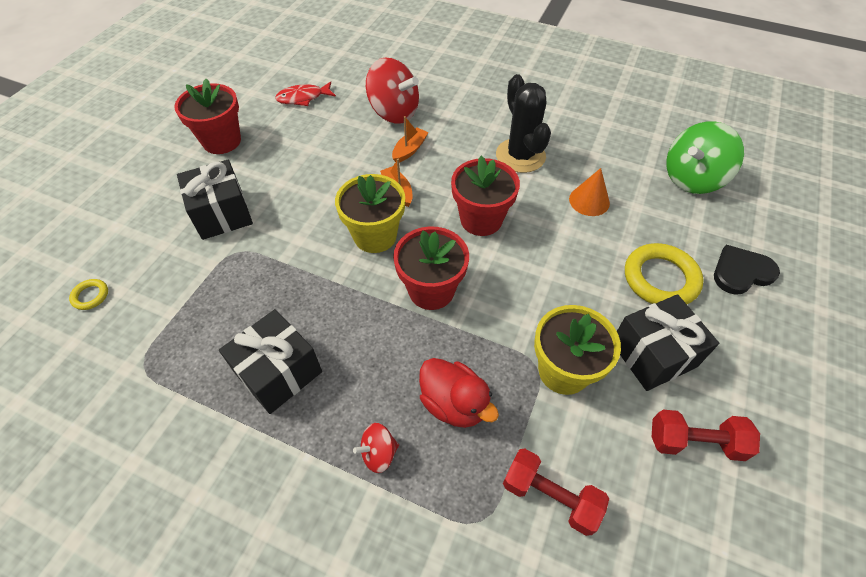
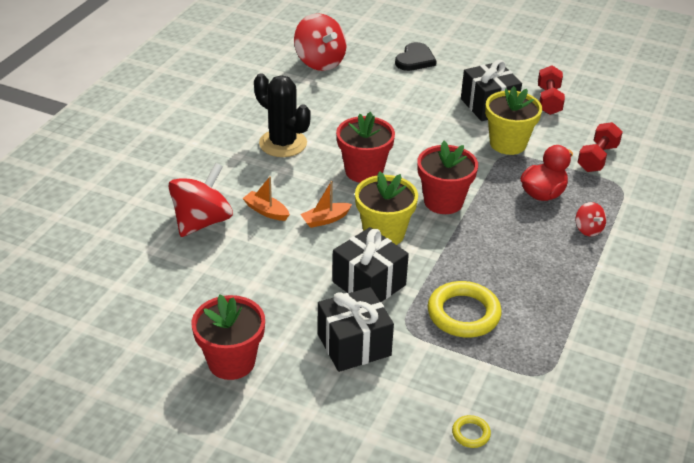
camera: 90 degrees left, 15 degrees down
black gift [219,309,322,414] -> black gift moved to [332,227,409,302]
red fish [275,81,336,106] -> none
black cactus [496,74,551,173] -> black cactus turned 60 degrees clockwise [254,73,311,157]
orange cone [569,168,610,216] -> none
yellow ring [625,243,703,304] -> yellow ring moved to [428,281,502,338]
green spinning top [666,121,744,194] -> red spinning top [294,13,346,71]
black heart [714,245,780,295] -> black heart turned 135 degrees counterclockwise [395,42,437,71]

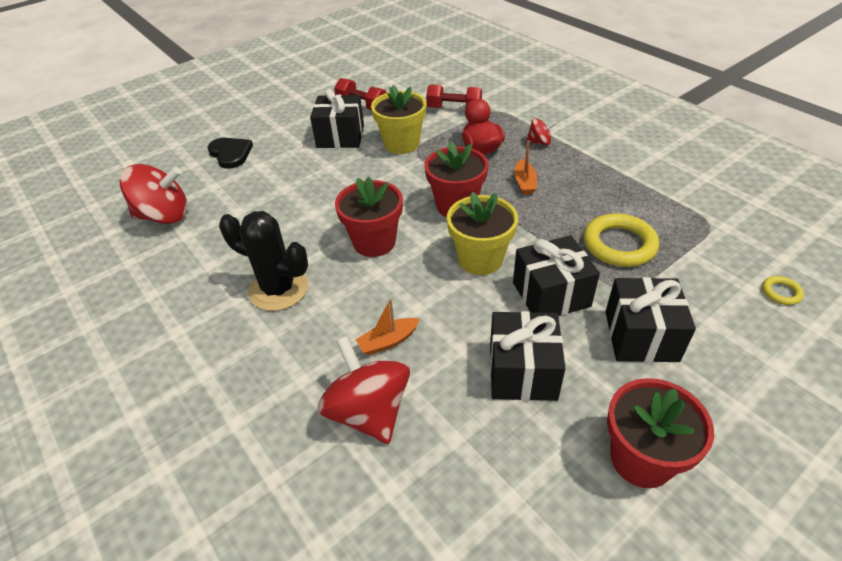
camera: 60 degrees left, 5 degrees up
black cactus [254,73,311,157] -> black cactus turned 45 degrees clockwise [219,211,308,311]
orange boat [300,181,352,228] -> orange boat moved to [514,141,537,195]
red dumbbell [578,122,623,172] -> red dumbbell turned 45 degrees counterclockwise [426,84,482,108]
none -> black gift [490,311,566,401]

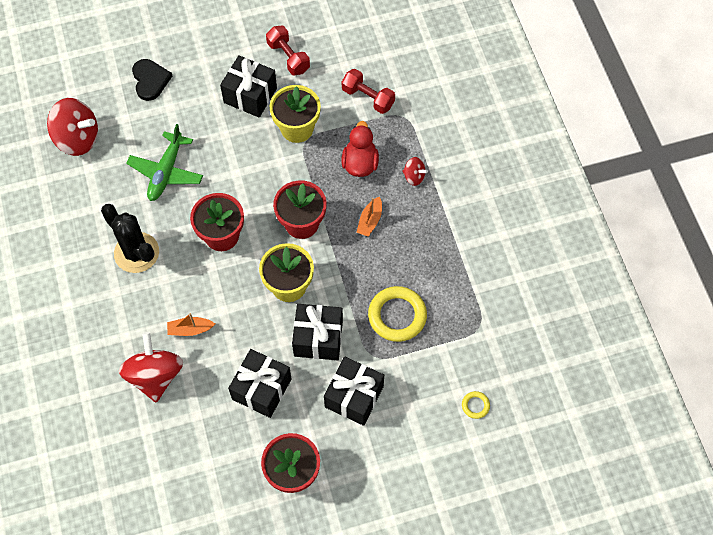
camera: 20 degrees right, 20 degrees up
none -> green plane [126,124,203,201]

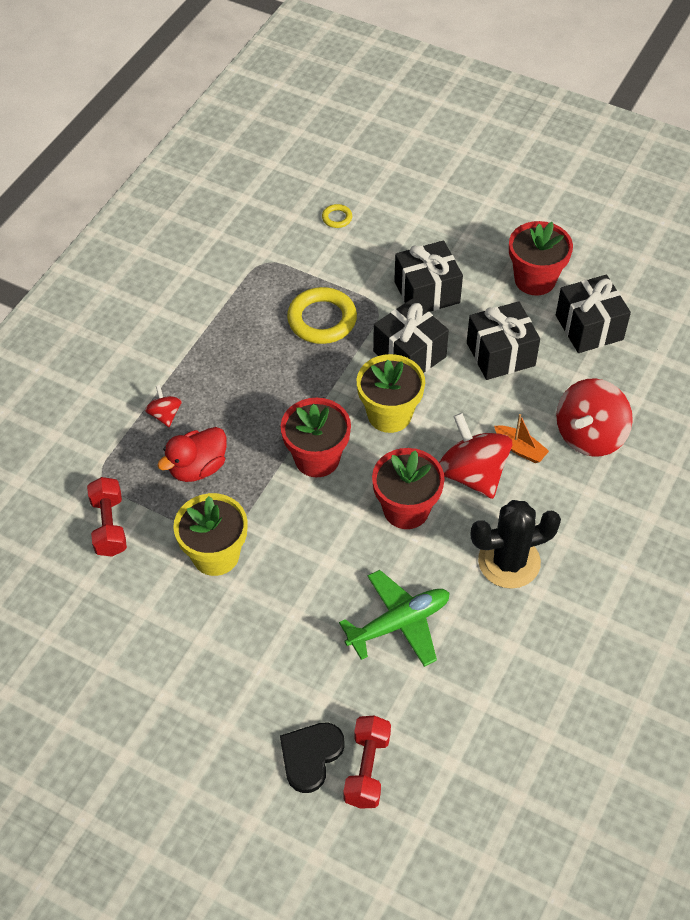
camera: 135 degrees left, 10 degrees down
red spinning top [47,98,98,156] -> red spinning top moved to [439,413,512,499]
black cactus [101,204,159,273] -> black cactus turned 75 degrees clockwise [470,500,561,589]
black gift [220,55,277,117] -> black gift moved to [556,274,631,353]
red dumbbell [266,26,310,75] -> red dumbbell moved to [343,715,391,809]
orange boat [357,197,382,237] -> none

